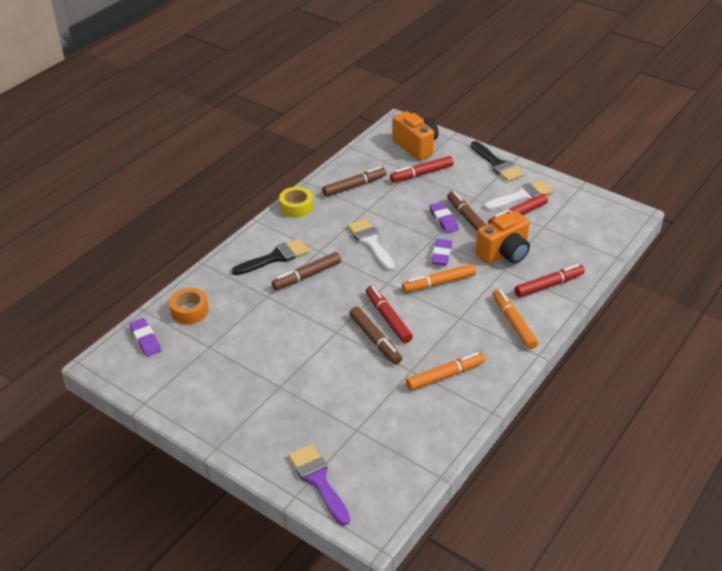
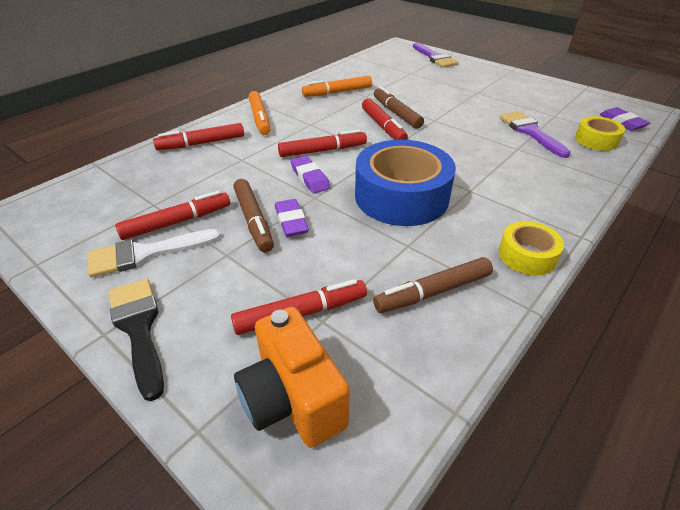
camera: 175 degrees left, 0 degrees up
orange tape [169,288,209,324] -> yellow tape [575,116,625,151]
black brush [232,238,310,275] -> none
brown marker [271,252,341,290] -> none
white brush [347,219,395,271] -> blue tape [355,140,456,226]
orange marker [402,264,476,293] -> red marker [278,130,367,157]
purple eraser [431,239,452,266] -> purple eraser turned 45 degrees counterclockwise [291,156,330,194]
orange camera [475,212,530,264] -> none
none -> purple brush [500,111,571,158]

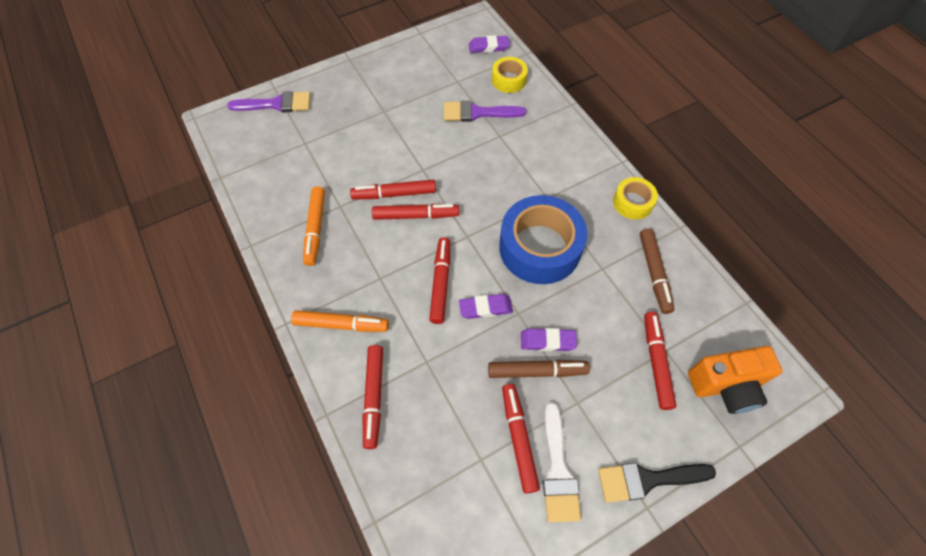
camera: 70 degrees left, 20 degrees up
brown marker [374,86,424,129] -> red marker [350,180,436,200]

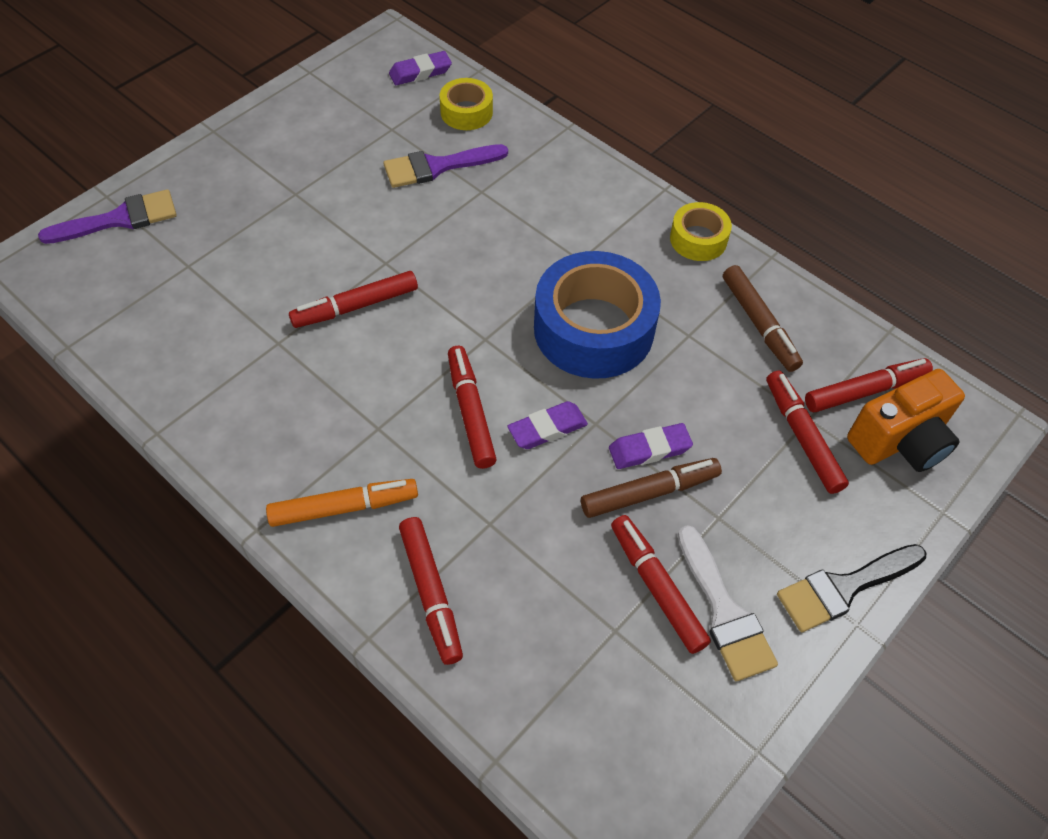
camera: 20 degrees left, 5 degrees down
orange marker [303,186,325,266] -> none
red marker [372,204,459,220] -> red marker moved to [805,358,933,412]

